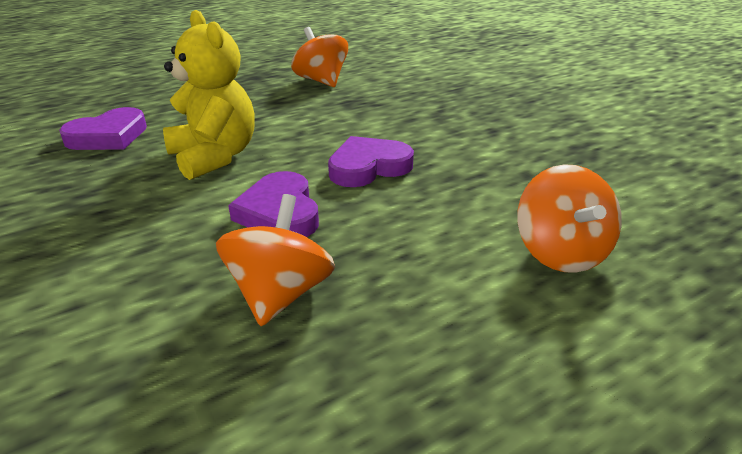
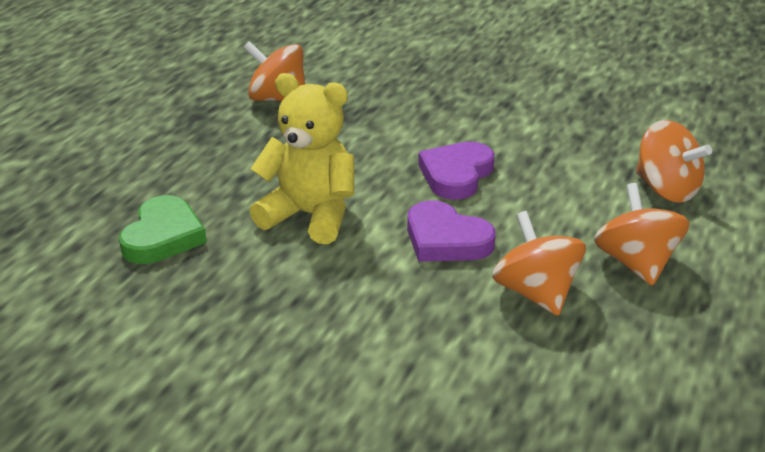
camera: 35 degrees left, 0 degrees up
purple heart [59,107,147,150] -> green heart [119,195,207,264]
none -> orange spinning top [594,183,690,286]

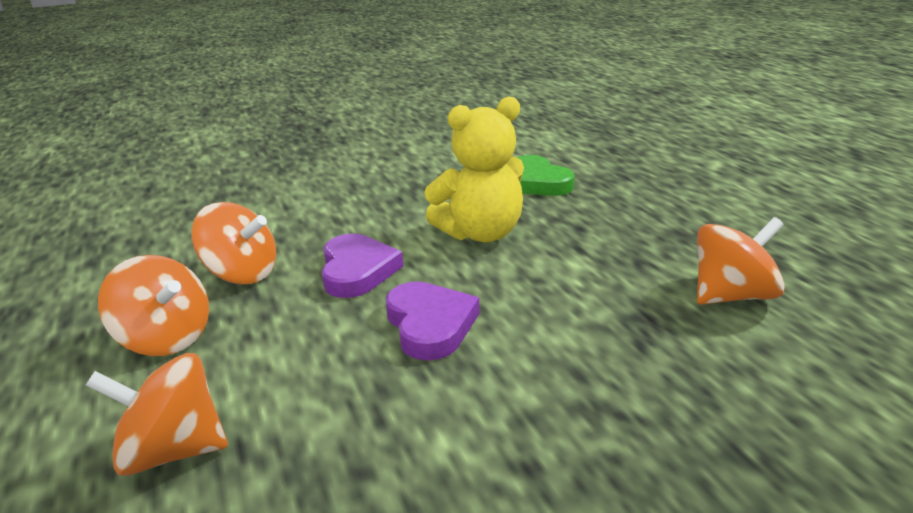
camera: 135 degrees right, 5 degrees down
purple heart [407,200,496,262] -> purple heart turned 90 degrees clockwise [322,234,403,298]

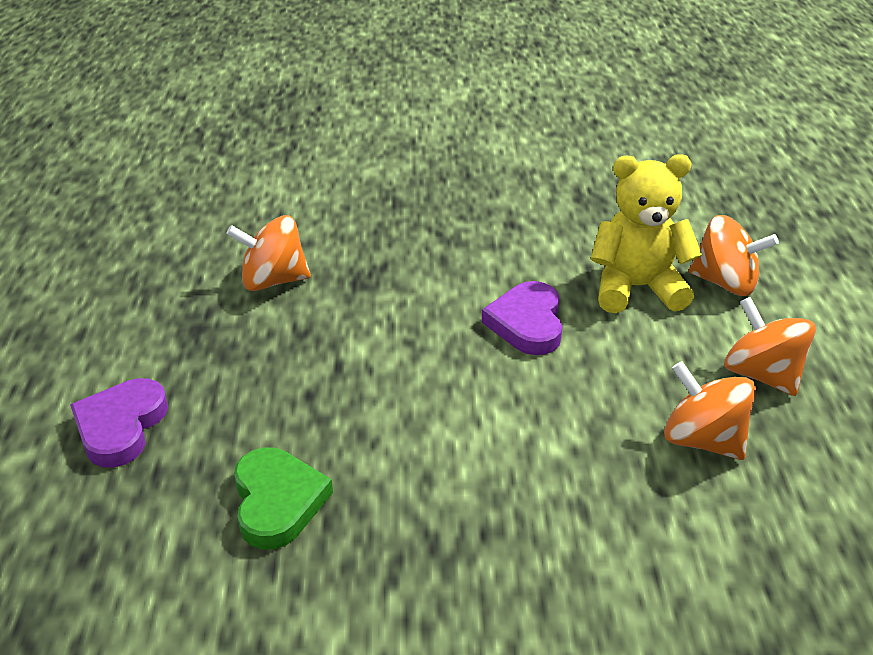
camera: 160 degrees left, 10 degrees up
purple heart [322,234,403,298] -> purple heart moved to [70,378,168,468]
yellow teddy bear [424,96,524,242] -> yellow teddy bear moved to [591,154,702,313]

